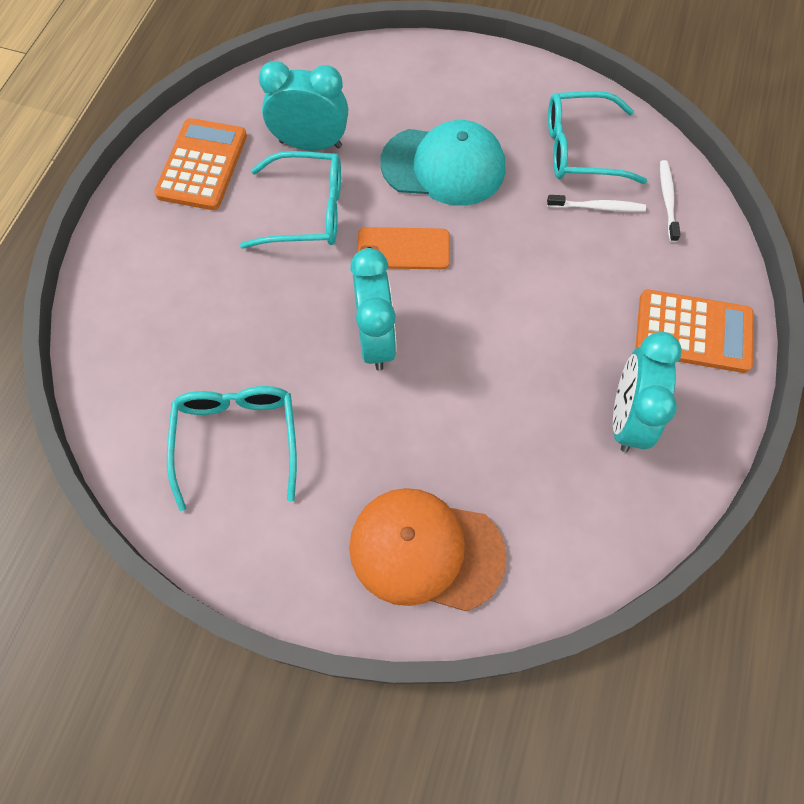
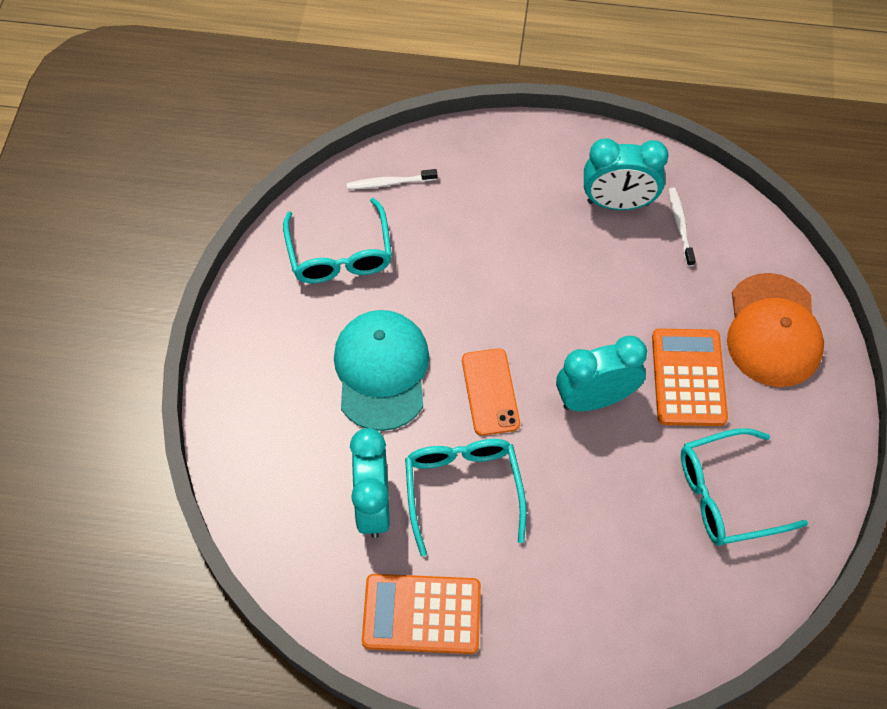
camera: 100 degrees left, 5 degrees down
white toothbrush [547,195,646,212] -> white toothbrush moved to [669,188,696,267]
orange calculator [635,289,754,373] -> orange calculator moved to [652,329,728,426]

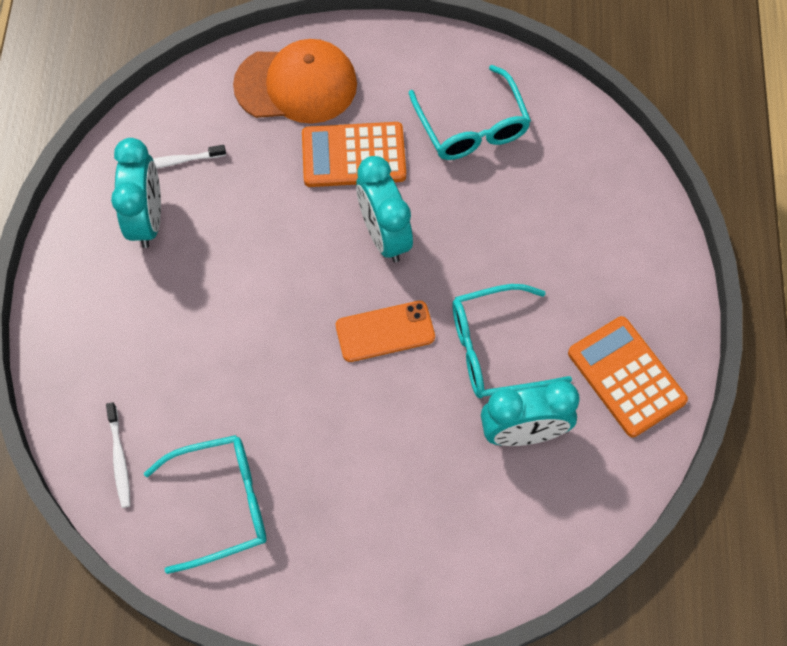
camera: 95 degrees left, 5 degrees up
turquoise cap [334,310,429,431] -> none
orange calculator [362,574,481,654] -> orange calculator turned 150 degrees clockwise [568,316,688,437]

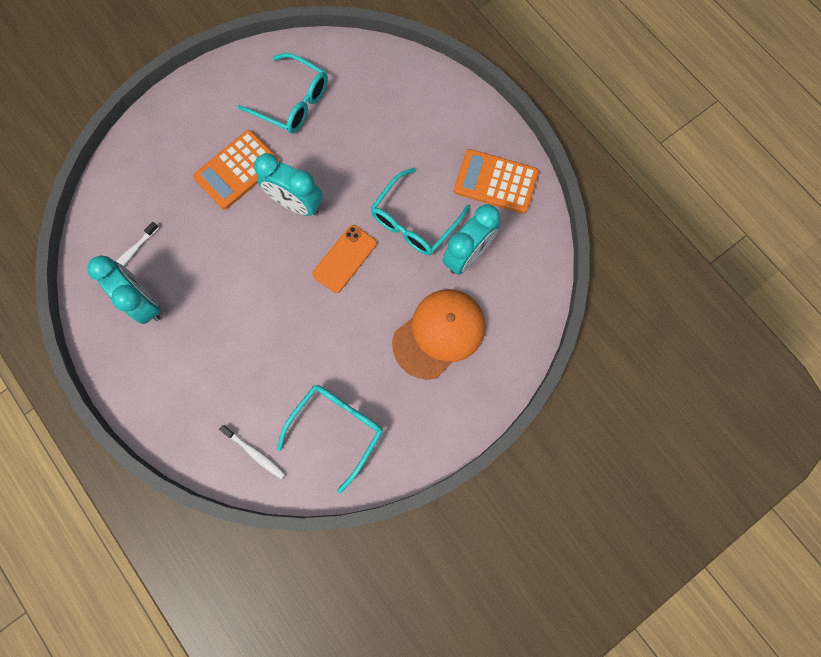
camera: 40 degrees left, 10 degrees up
orange cap [233,39,357,124] -> orange cap moved to [392,289,486,379]

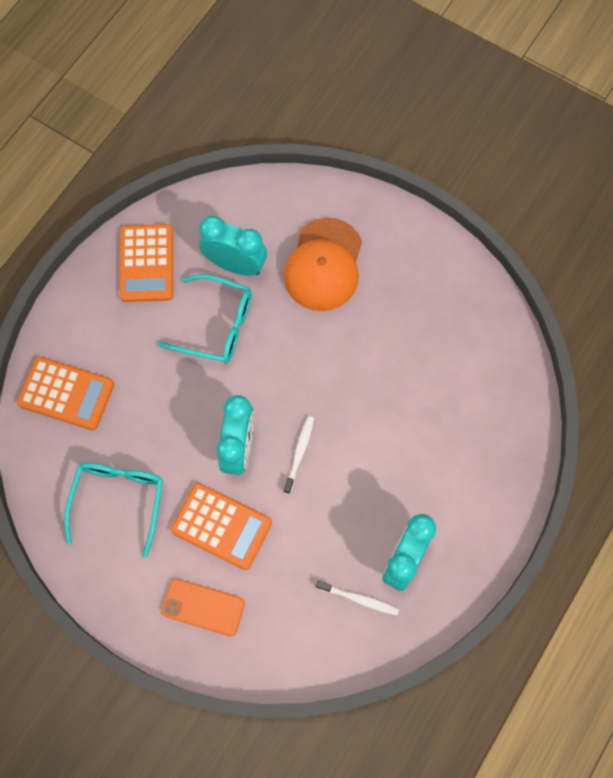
camera: 110 degrees left, 5 degrees down
white toothbrush [219,425,286,479] -> white toothbrush moved to [284,416,314,494]
turquoise glasses [277,385,383,493] -> none
orange phone [312,225,377,293] -> orange phone moved to [161,579,245,636]
orange cap [392,289,486,379] -> orange cap turned 105 degrees counterclockwise [284,218,362,311]
none -> orange calculator [17,357,114,430]

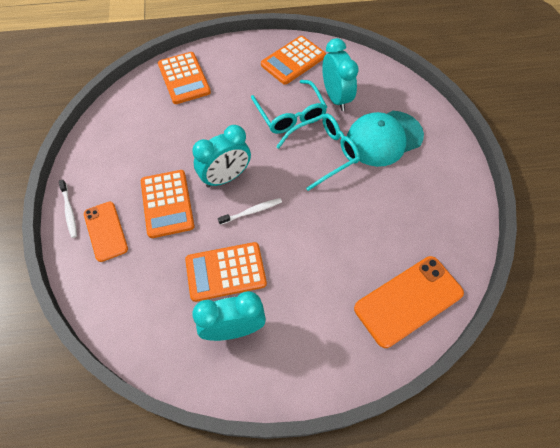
camera: 50 degrees right, 10 degrees down
turquoise glasses [64,463,163,558] -> turquoise glasses moved to [276,113,360,191]
orange cap [284,218,362,311] -> turquoise cap [347,111,424,167]
white toothbrush [316,581,399,615] -> white toothbrush moved to [59,180,77,238]
none -> orange calculator [185,242,267,302]
none -> orange phone [354,256,464,348]

